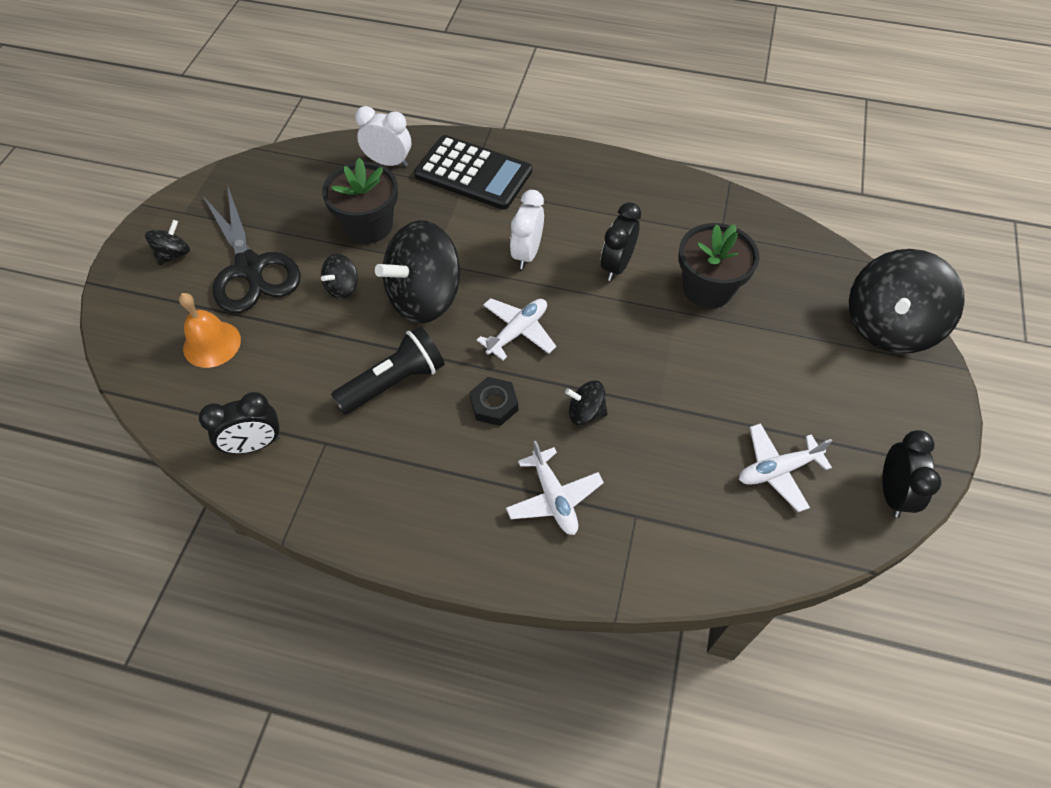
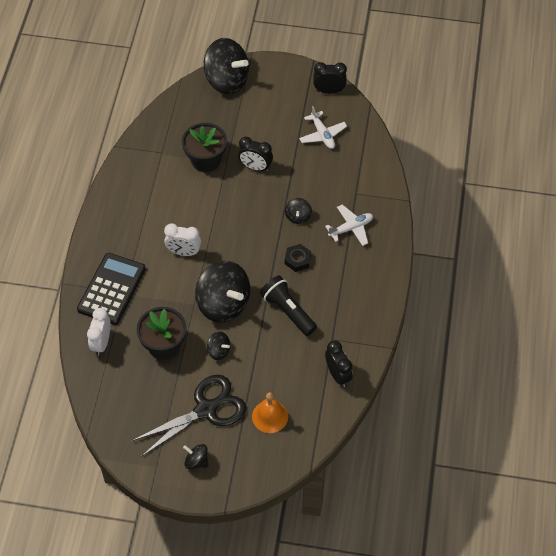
camera: 95 degrees left, 0 degrees up
white plane [477,298,556,360] -> none
black clock [601,202,641,281] -> black clock moved to [238,137,273,172]

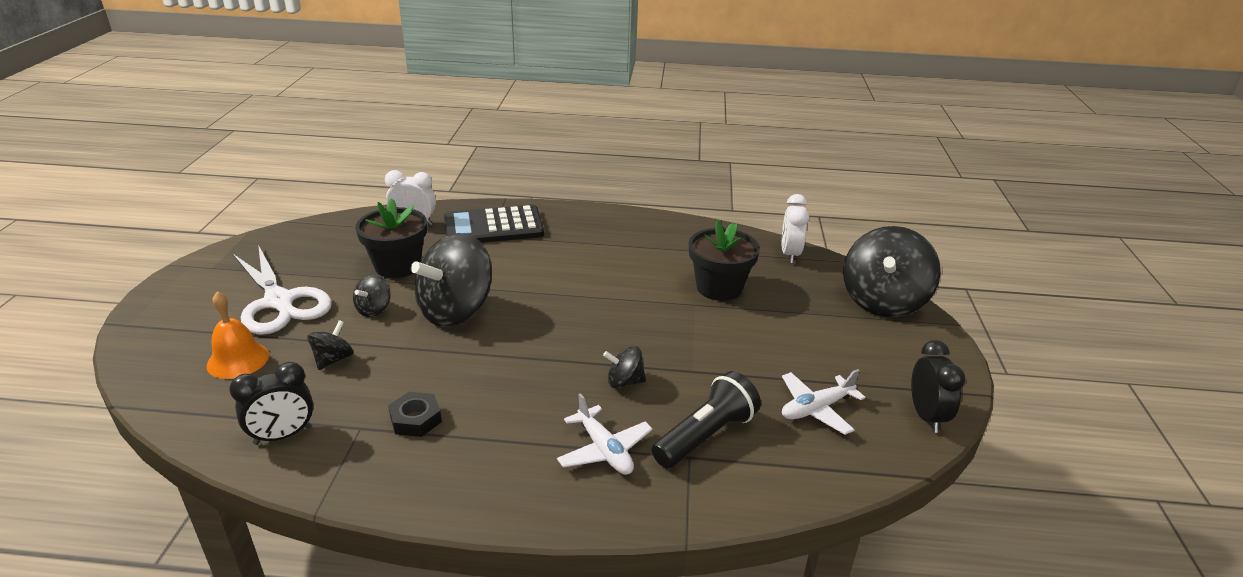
camera: 85 degrees right, 25 degrees down
black calculator [77,253,146,325] -> black calculator turned 150 degrees clockwise [444,205,544,243]
black scissors [131,375,246,457] -> white scissors [233,245,332,335]
white clock [164,224,201,256] -> white clock moved to [782,194,809,263]
black spinning top [183,444,208,469] -> black spinning top moved to [307,320,354,370]
black clock [238,137,273,172] -> none
black flashlight [260,275,317,336] -> black flashlight moved to [652,371,761,468]
black nut [285,244,311,272] -> black nut moved to [388,392,442,437]

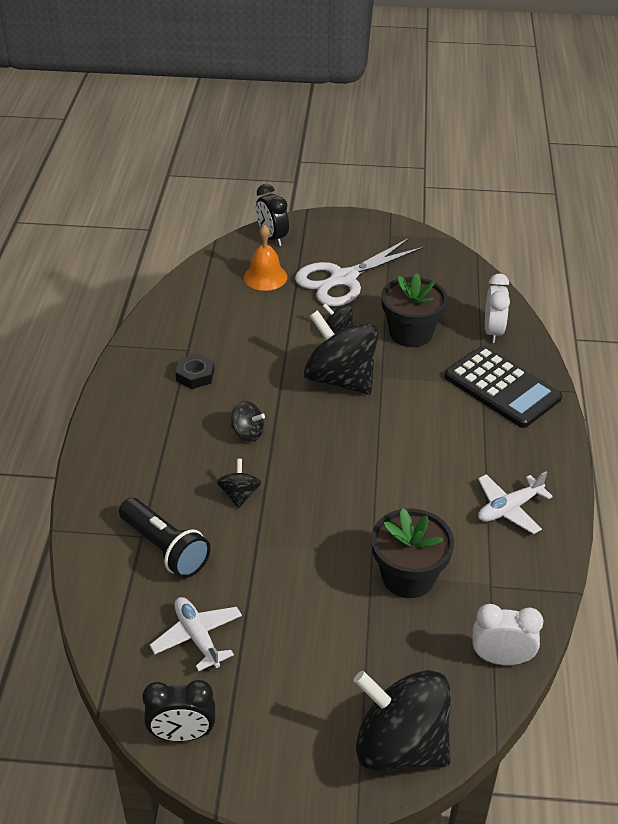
camera: 90 degrees right, 10 degrees up
black clock [229,362,314,445] -> black clock moved to [256,184,289,246]
black spinning top [307,320,354,370] -> black spinning top moved to [231,401,265,442]
black calculator [444,205,544,243] -> black calculator turned 150 degrees clockwise [445,346,562,428]
white plane [557,393,653,475] -> white plane moved to [478,471,553,534]

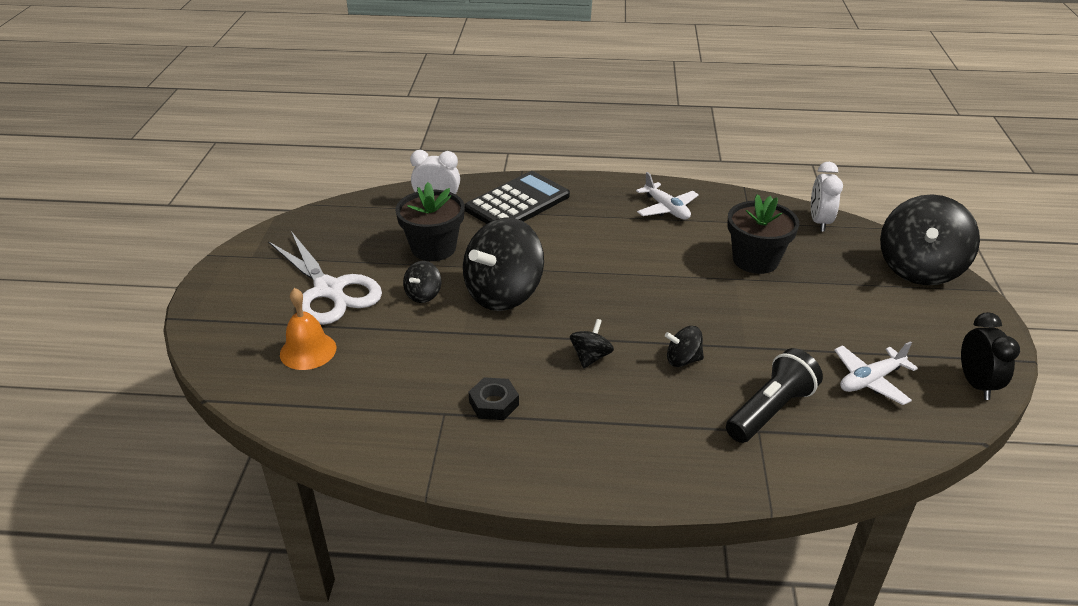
camera: 90 degrees left, 5 degrees down
black clock [256,184,289,246] -> none

